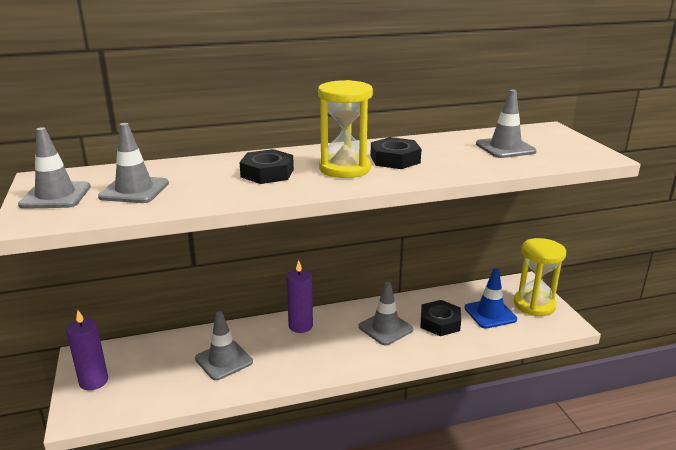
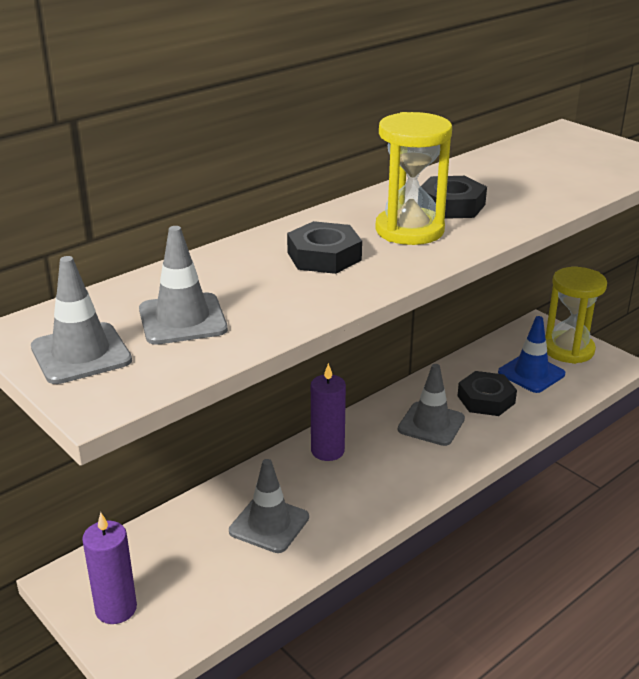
camera: 25 degrees left, 5 degrees up
grey traffic cone [476,90,537,158] -> none

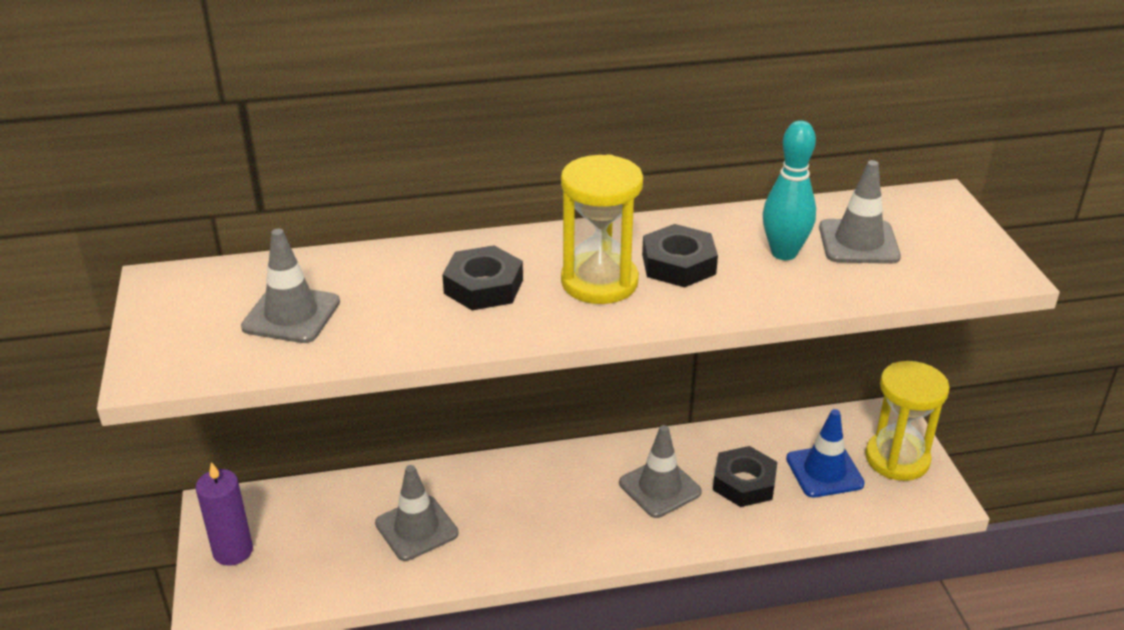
camera: 30 degrees right, 5 degrees up
grey traffic cone [31,256,132,384] -> grey traffic cone moved to [819,160,901,264]
purple candle [311,363,346,461] -> none
none -> turquoise bowling pin [763,120,816,260]

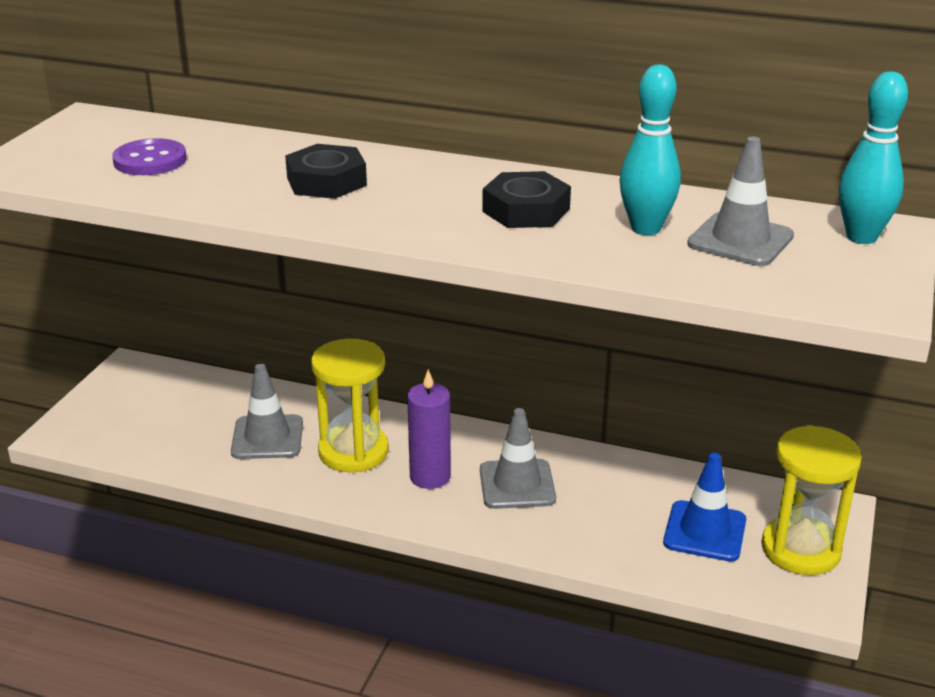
camera: 30 degrees right, 5 degrees down
purple candle [196,462,253,566] -> purple candle moved to [407,369,451,489]
grey traffic cone [241,229,340,343] -> purple button [112,138,187,175]
yellow hourglass [561,154,643,304] -> yellow hourglass moved to [311,338,389,472]
black nut [713,446,777,507] -> none
none -> turquoise bowling pin [839,71,908,244]

